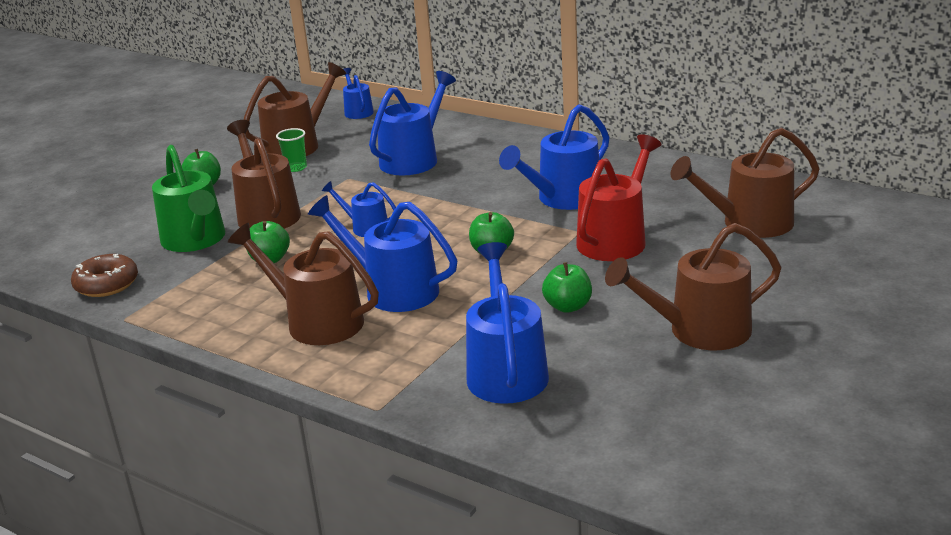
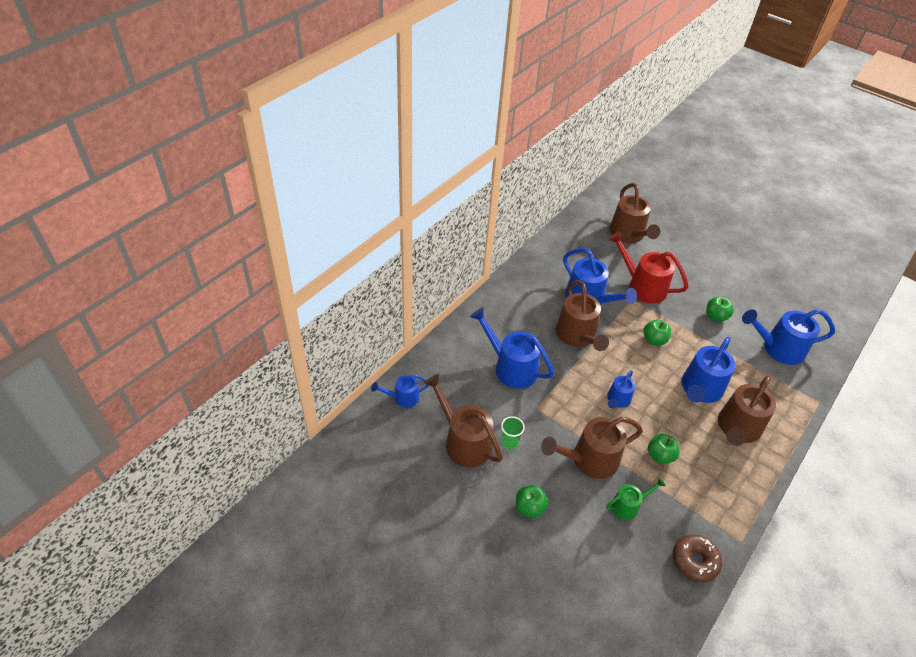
camera: 90 degrees left, 20 degrees up
green watering can [152,145,225,252] -> green watering can [606,477,666,520], size x0.56
brown watering can [605,223,781,350] -> brown watering can moved to [556,280,609,351]

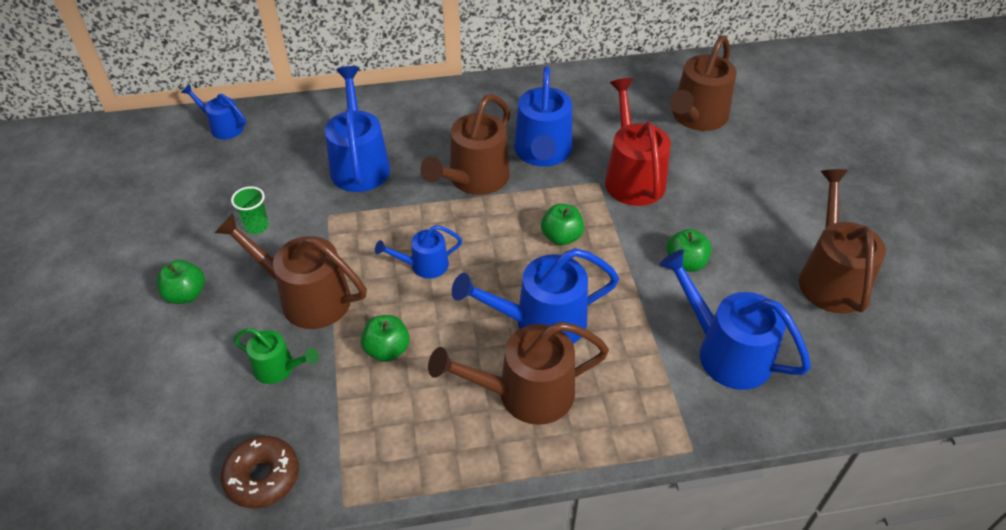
camera: 45 degrees right, 0 degrees up
brown watering can [424,374,503,467] -> brown watering can moved to [799,169,886,314]

